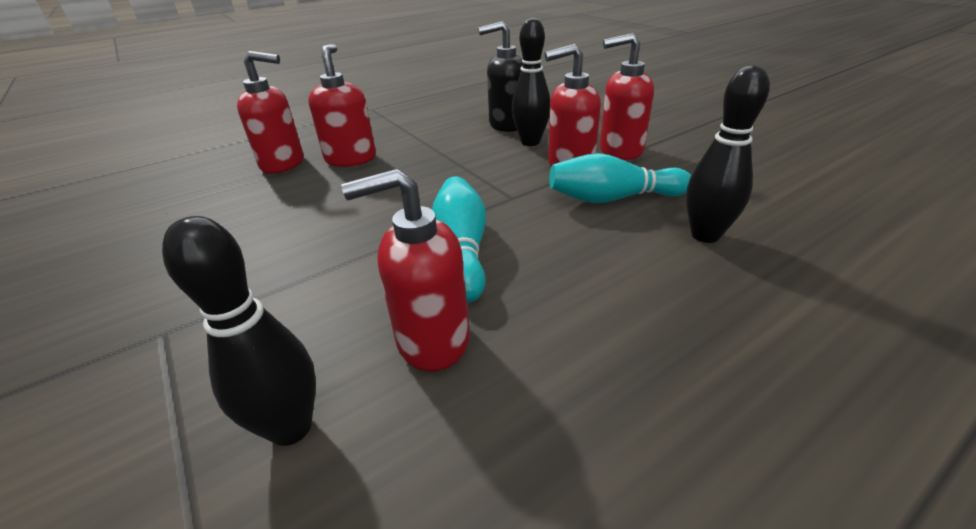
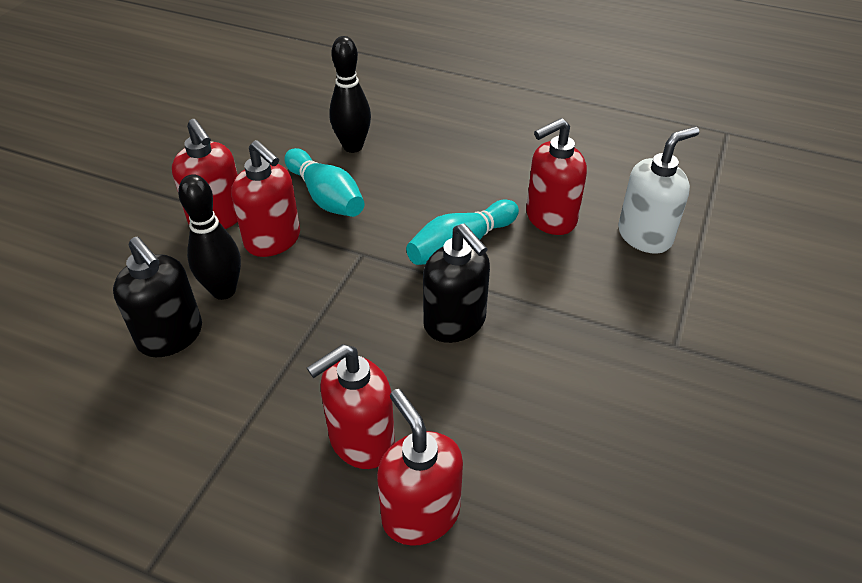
camera: 125 degrees left, 10 degrees up
black bowling pin [162,216,316,446] -> white soap dispenser [618,126,699,254]
red soap dispenser [341,169,470,371] -> red soap dispenser turned 105 degrees clockwise [526,118,587,235]
none -> black soap dispenser [423,224,490,343]

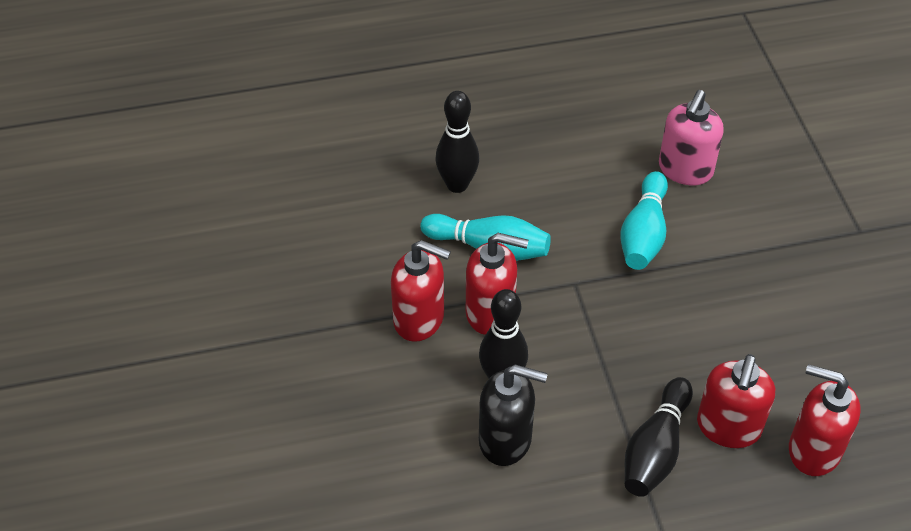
camera: 35 degrees left, 5 degrees up
black soap dispenser [423,224,490,343] -> none
red soap dispenser [526,118,587,235] -> pink soap dispenser [659,90,724,185]
white soap dispenser [618,126,699,254] -> none
none -> black bowling pin [625,377,693,497]

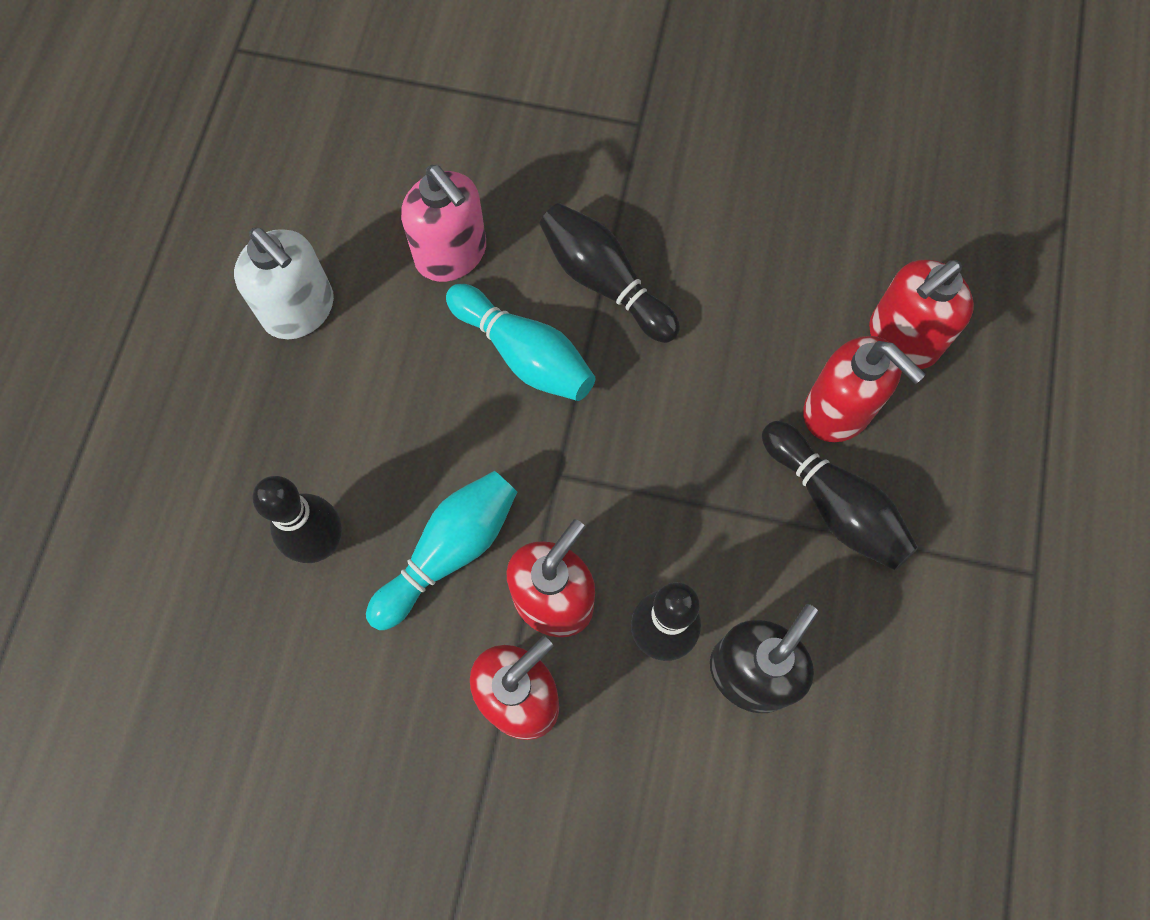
camera: 65 degrees left, 20 degrees up
none -> white soap dispenser [234,227,334,339]
none -> black bowling pin [540,203,680,343]

